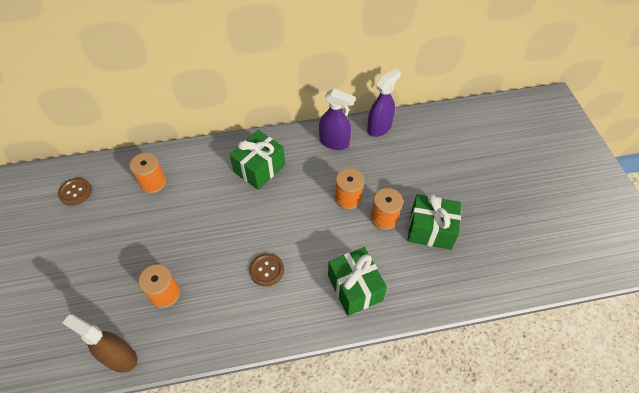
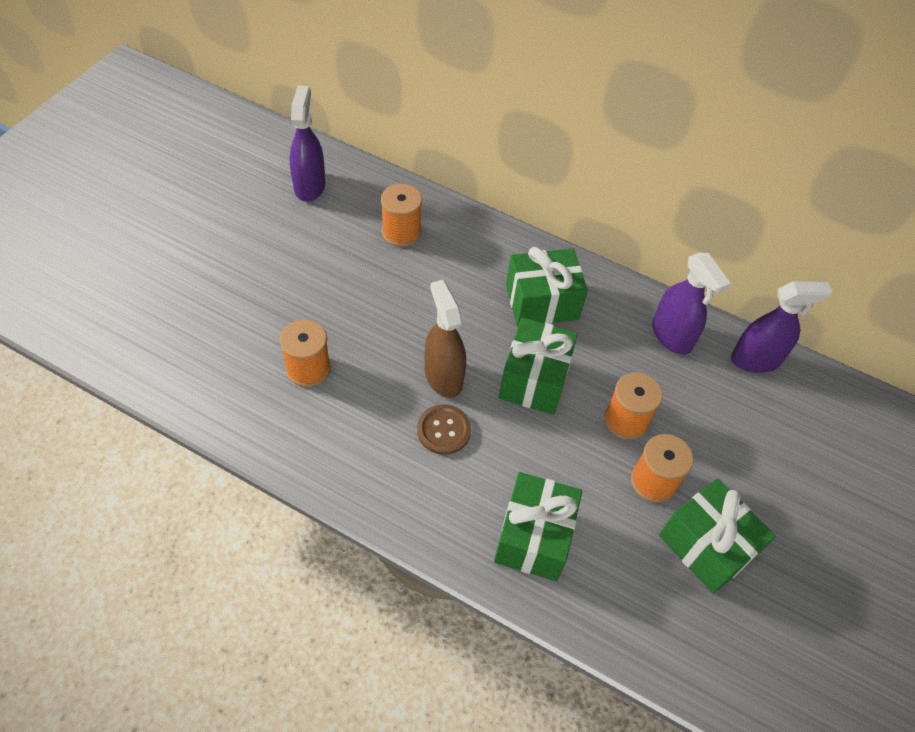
camera: 35 degrees right, 0 degrees up
brown button [58,178,92,206] -> purple spray bottle [289,85,325,202]
brown spray bottle [62,314,137,373] -> brown spray bottle moved to [425,280,466,398]
none -> green gift [498,317,578,415]

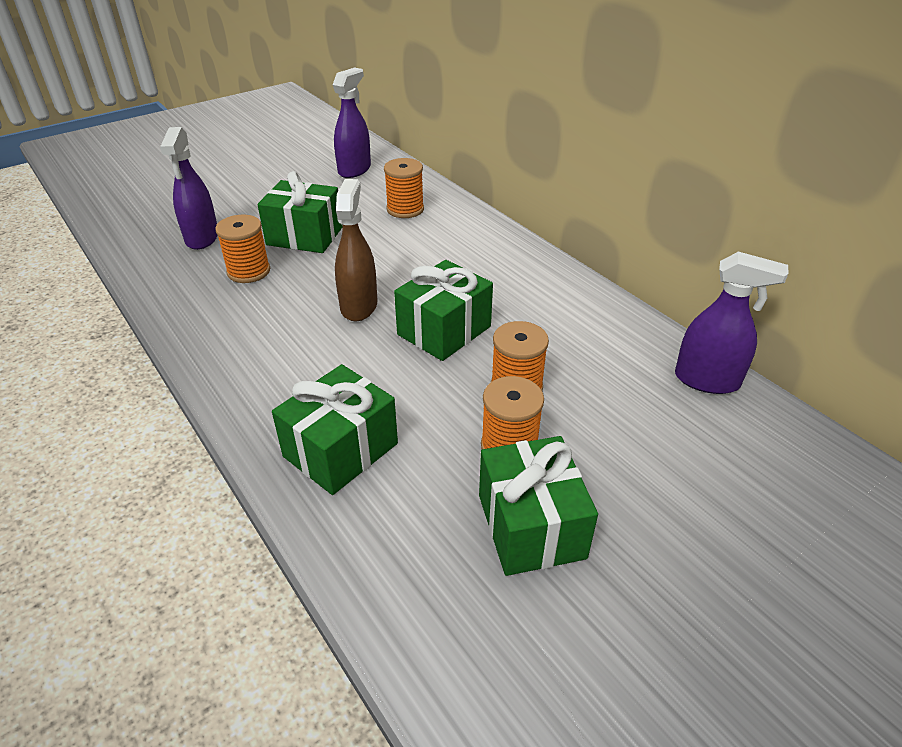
camera: 30 degrees right, 15 degrees down
brown button [417,405,471,455] -> none
green gift [506,247,588,327] -> green gift moved to [258,171,342,253]
purple spray bottle [652,253,731,355] -> purple spray bottle moved to [160,127,218,250]

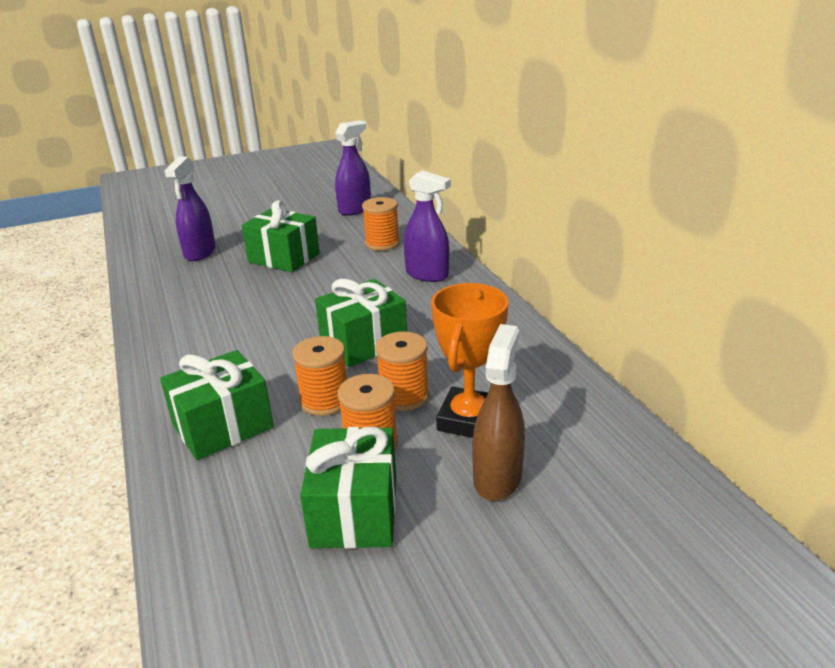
camera: 15 degrees right, 10 degrees down
orange spool [215,215,270,283] -> orange spool moved to [292,336,347,416]
brown spray bottle [335,179,378,321] -> brown spray bottle moved to [473,324,525,501]
purple spray bottle [675,252,788,394] -> purple spray bottle moved to [404,170,451,282]
none -> orange trophy [431,283,509,438]

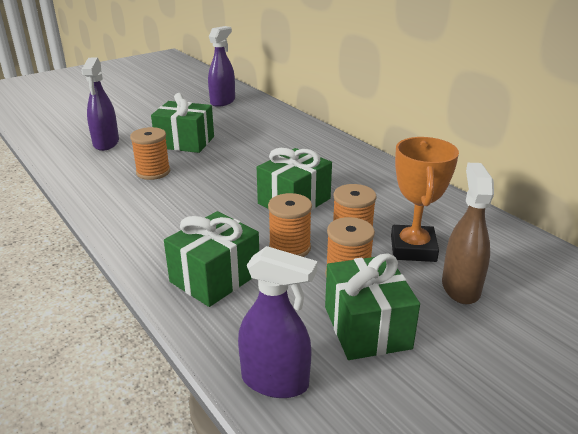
camera: 15 degrees left, 0 degrees up
orange spool [362,197,400,251] -> orange spool moved to [130,127,170,180]
purple spray bottle [404,170,451,282] -> purple spray bottle moved to [238,246,317,398]

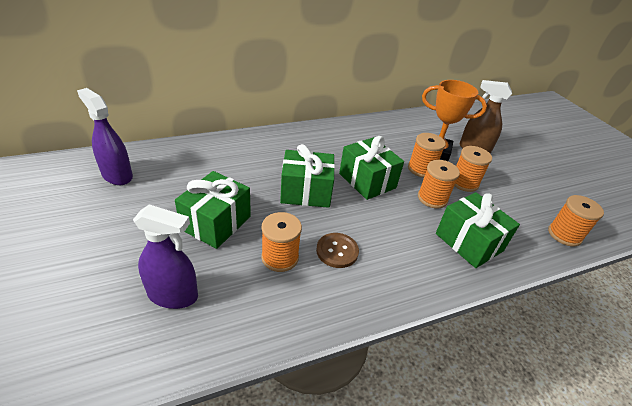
camera: 80 degrees left, 10 degrees up
purple spray bottle [238,246,317,398] -> orange spool [548,195,604,246]
green gift [325,254,420,360] -> green gift moved to [280,144,335,208]
none -> brown button [316,233,359,268]

